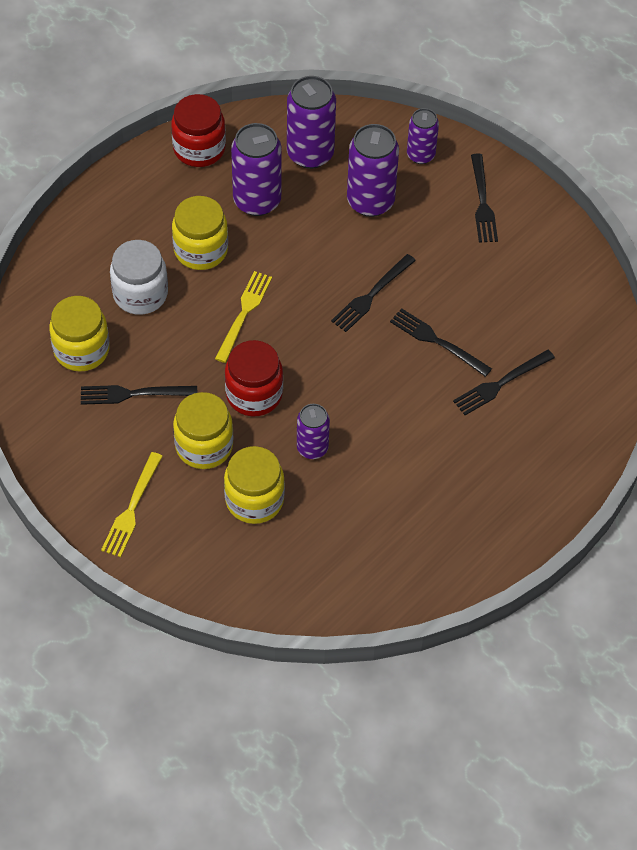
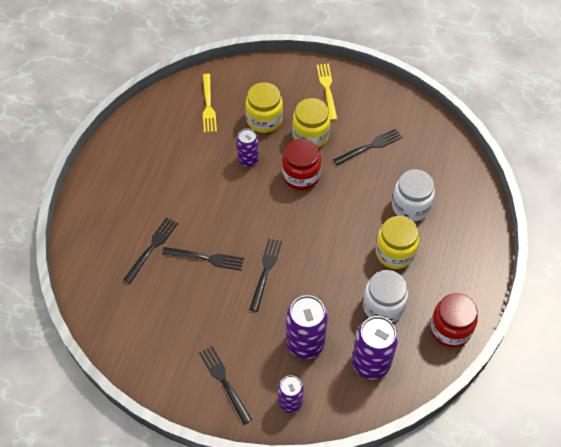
camera: 155 degrees right, 0 degrees up
yellow jar [49,296,110,371] -> none
yellow fork [215,271,272,363] -> yellow fork moved to [203,74,217,133]
purple can [231,123,281,216] -> white jar [363,270,408,323]

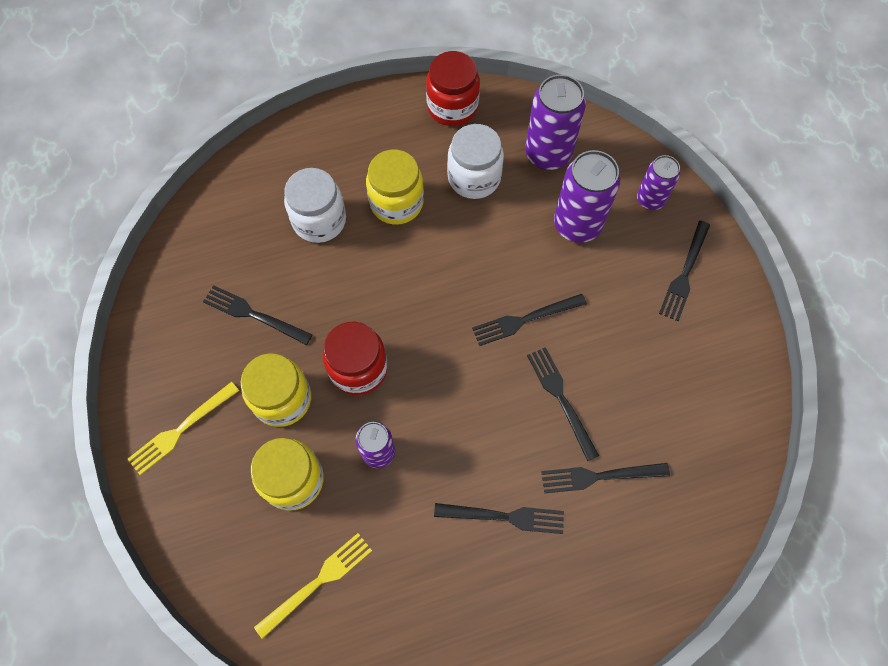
camera: 125 degrees left, 10 degrees up
none -> black fork [434,503,564,534]

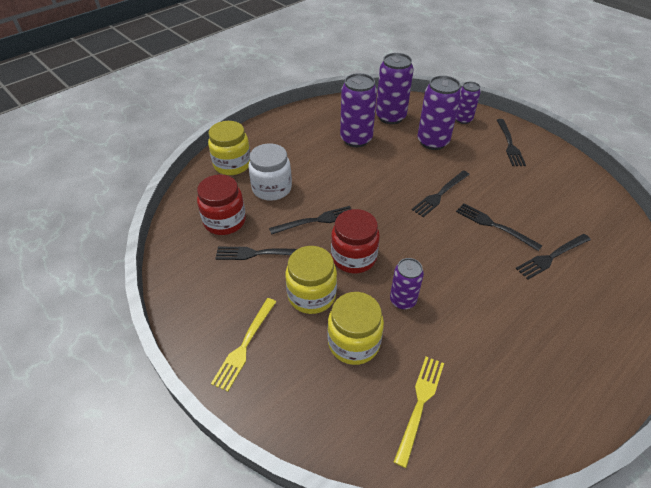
camera: 25 degrees left, 20 degrees down
yellow jar [366,150,424,224] -> yellow jar moved to [208,121,250,175]
red jar [426,51,480,126] -> red jar moved to [197,174,246,235]
black fork [434,503,564,534] -> black fork moved to [269,206,352,235]
white jar [447,124,504,199] -> purple can [340,73,377,147]

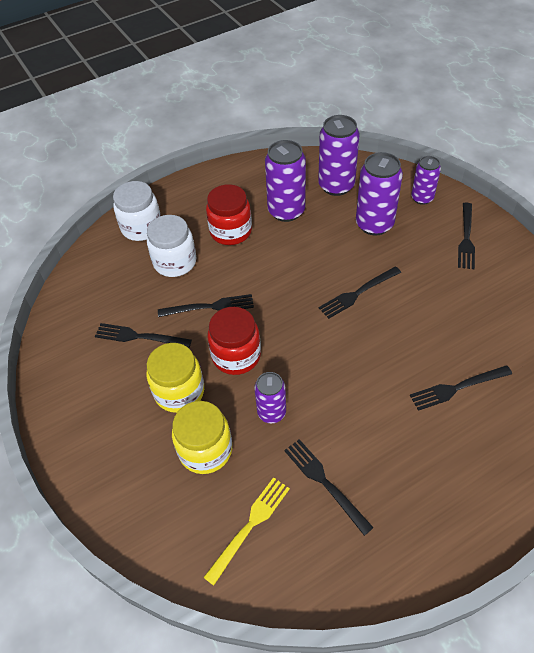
camera: 15 degrees right, 5 degrees up
red jar [197,174,246,235] -> red jar moved to [206,184,252,245]
yellow jar [208,121,250,175] -> white jar [113,181,161,241]
yellow fork [211,298,276,392] -> none
black fork [456,203,543,251] -> black fork moved to [284,439,374,536]

